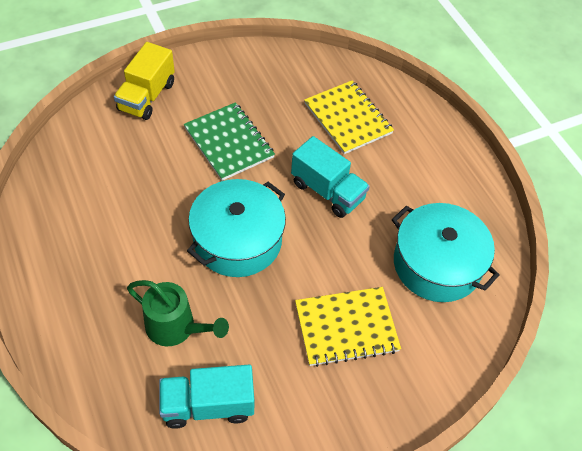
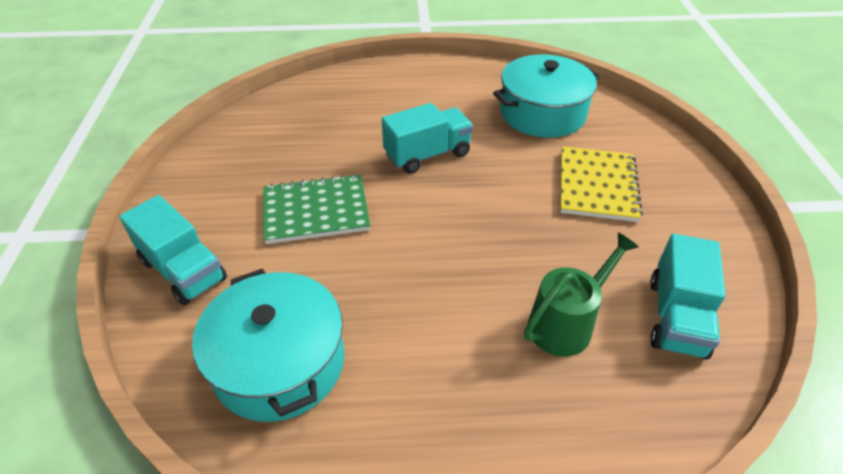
camera: 65 degrees left, 10 degrees down
yellow truck [114,42,175,120] -> turquoise truck [119,195,227,305]
turquoise pot [187,179,286,277] -> turquoise pot moved to [192,269,344,422]
yellow notebook [304,80,394,154] -> none

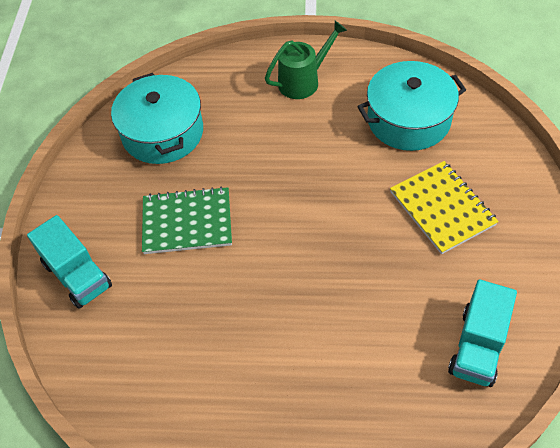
camera: 10 degrees right, 10 degrees up
turquoise pot [192,269,344,422] -> turquoise pot moved to [111,73,203,164]
turquoise truck [382,103,473,174] -> none
green watering can [524,232,639,357] -> green watering can moved to [265,21,347,99]
yellow notebook [560,146,643,222] -> yellow notebook turned 45 degrees counterclockwise [390,161,499,254]

